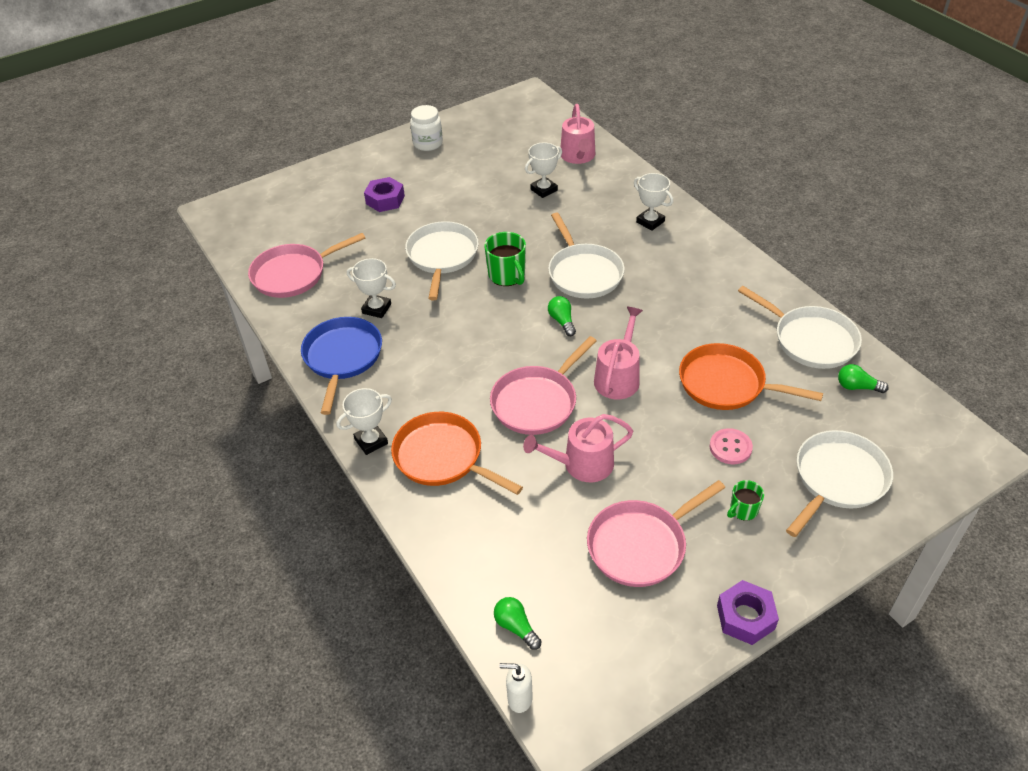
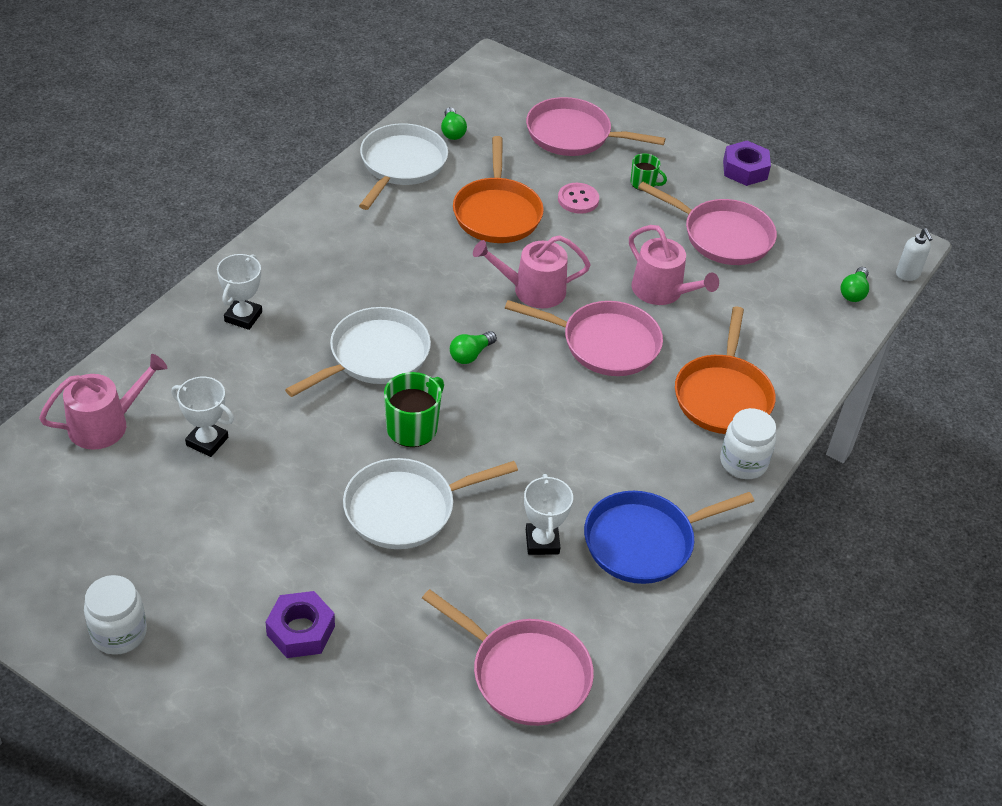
camera: 120 degrees left, 0 degrees up
white trophy [336,388,392,455] -> white jar [720,408,776,479]
white pan [786,430,893,537] -> pink pan [526,97,666,156]

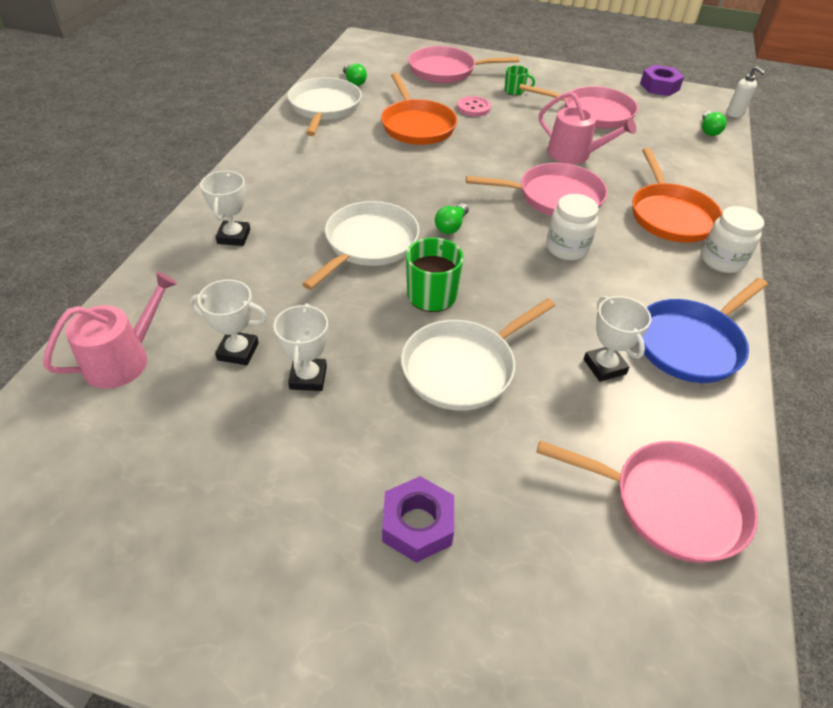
camera: 15 degrees left, 0 degrees up
white jar [84,575,147,655] -> white jar moved to [546,194,599,260]
pink watering can [473,235,591,308] -> none
purple nut [723,141,771,186] -> purple nut moved to [640,65,684,96]
none -> white trophy [274,303,328,391]

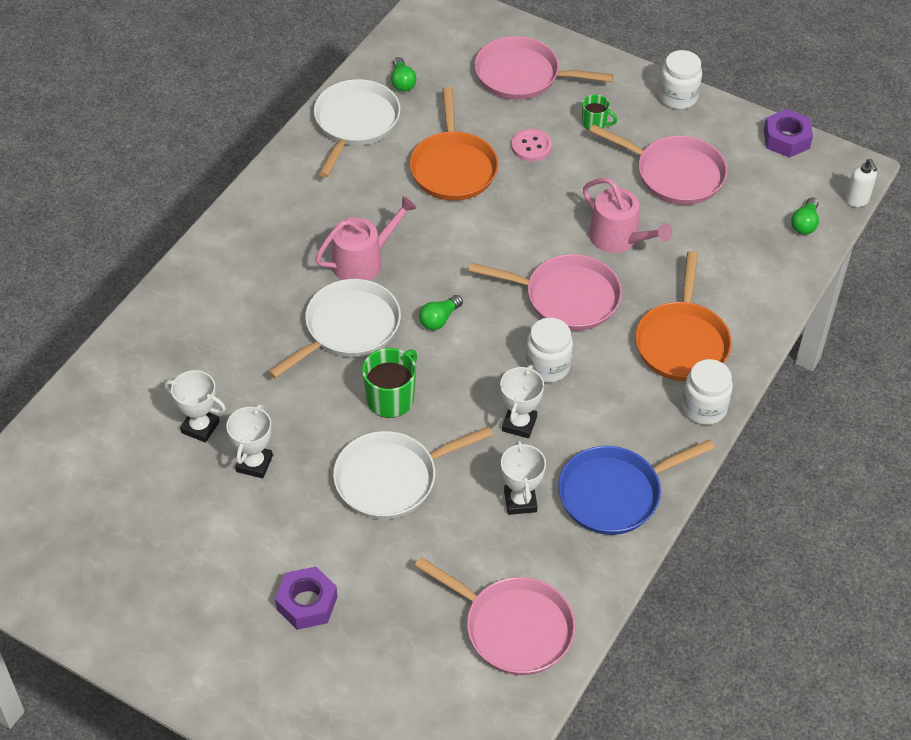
camera: 15 degrees right, 5 degrees up
pink watering can [43,272,178,389] -> pink watering can moved to [315,196,417,281]
white trophy [200,171,250,246] -> white trophy moved to [500,365,544,438]
none -> white jar [659,50,702,109]

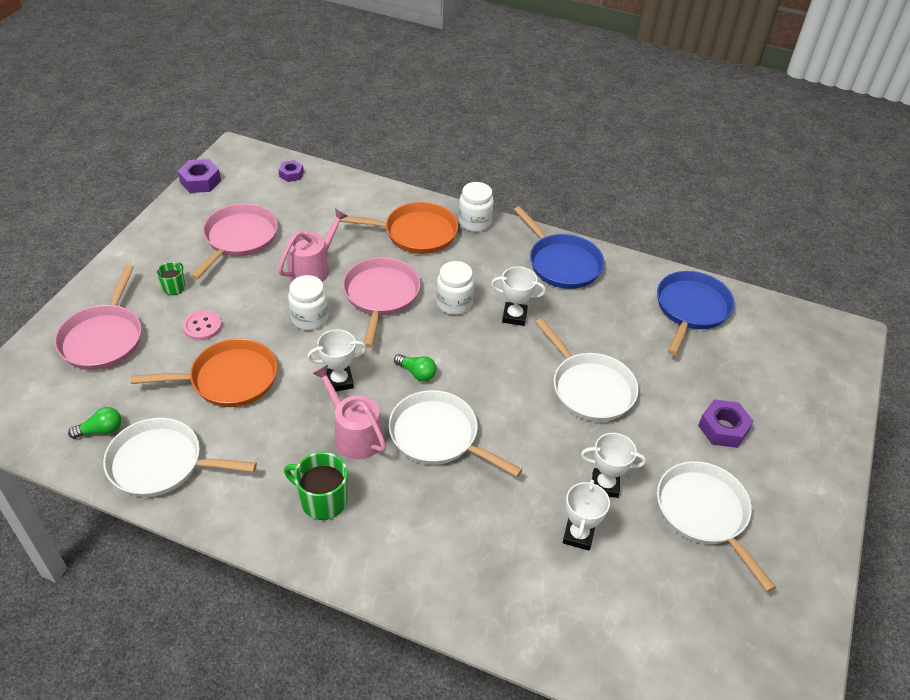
camera: 100 degrees left, 5 degrees down
green mug [362,348,417,418] -> green mug moved to [284,452,348,520]
pink pan [415,557,576,675] -> blue pan [657,271,735,355]
white trophy [501,440,546,515] -> white trophy moved to [307,329,367,391]
white jar [659,50,702,109] -> white jar moved to [288,275,328,330]
green light bulb [791,197,819,235] -> purple nut [278,160,304,182]
white soap dispenser [845,159,877,207] -> none
none -> white pan [657,461,776,592]

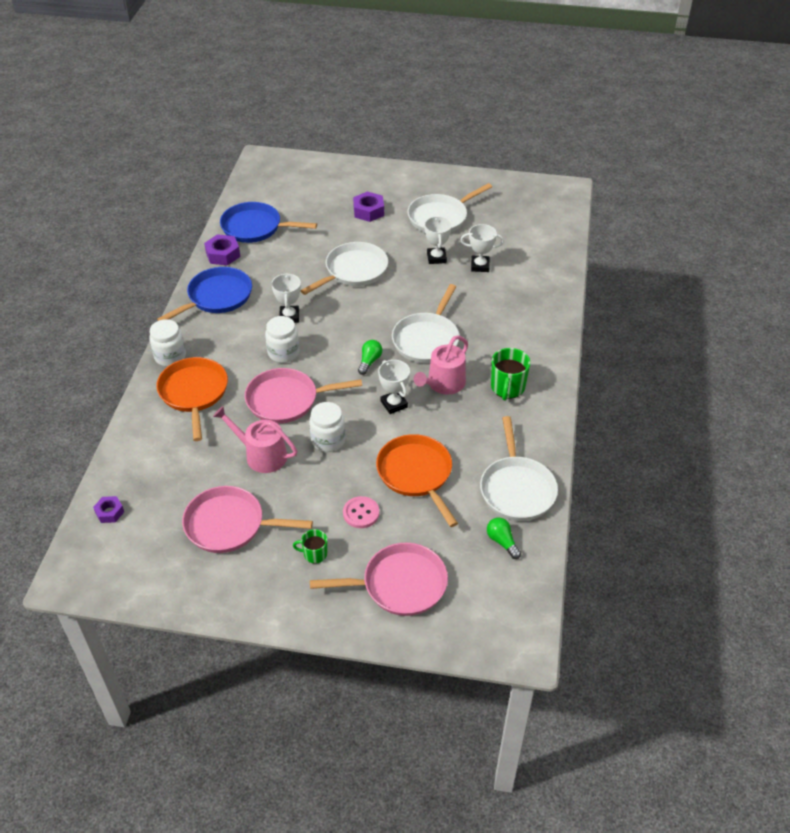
camera: 100 degrees left, 0 degrees up
purple nut [178,159,221,193] -> purple nut moved to [204,234,240,266]

